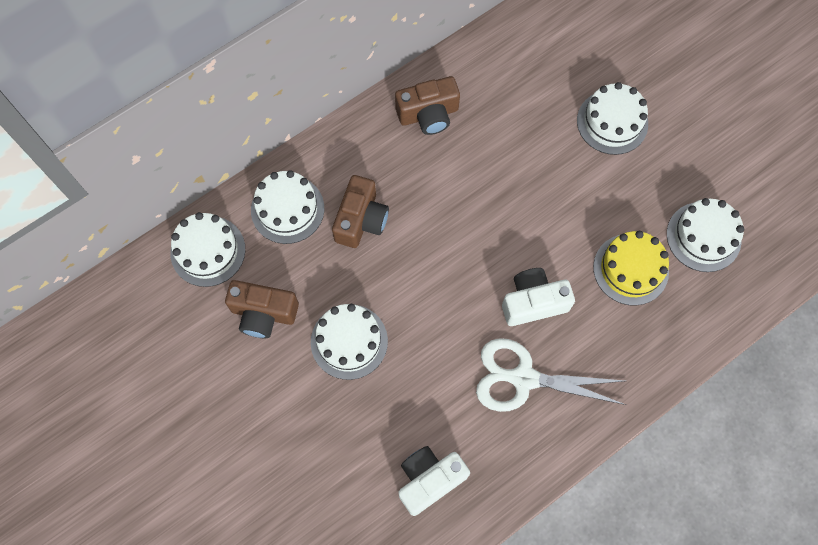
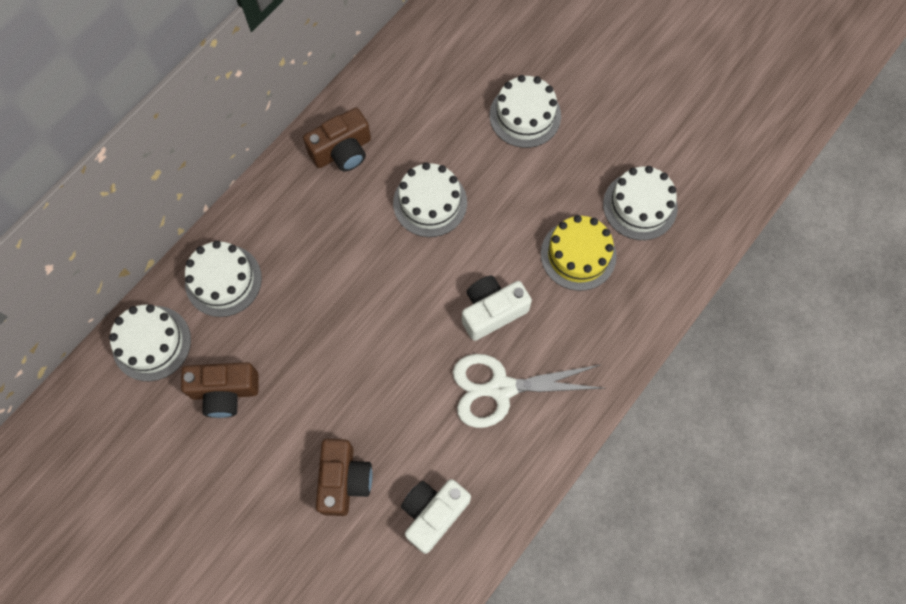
camera: 15 degrees left, 0 degrees up
white cake [311,304,388,380] -> white cake moved to [393,162,467,237]
brown camera [332,175,389,248] -> brown camera moved to [316,439,373,516]

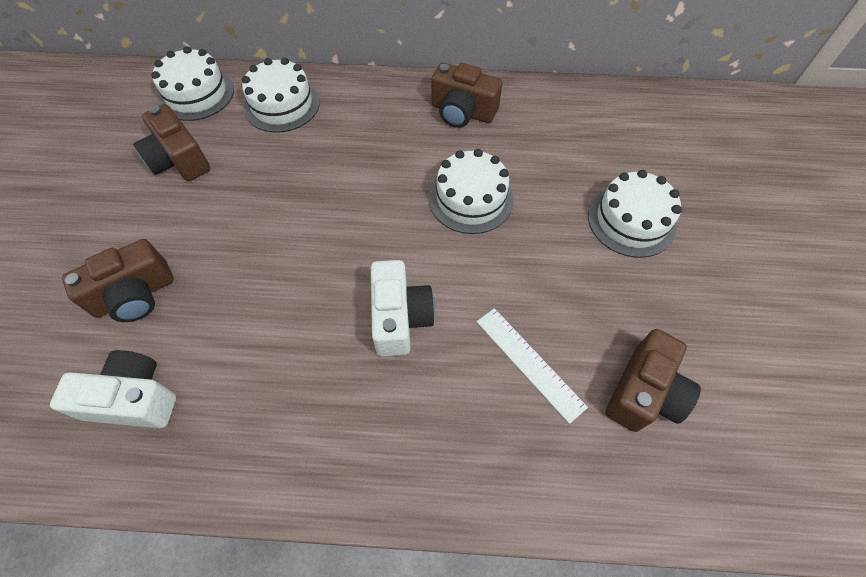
camera: 55 degrees right, 10 degrees down
white scissors [453,354,604,428] -> none
white camera [462,276,532,341] -> white camera turned 60 degrees clockwise [371,260,435,356]
yellow cake [541,215,617,291] -> white ruler [477,308,588,424]
white cake [603,166,678,240] -> brown camera [606,329,701,432]

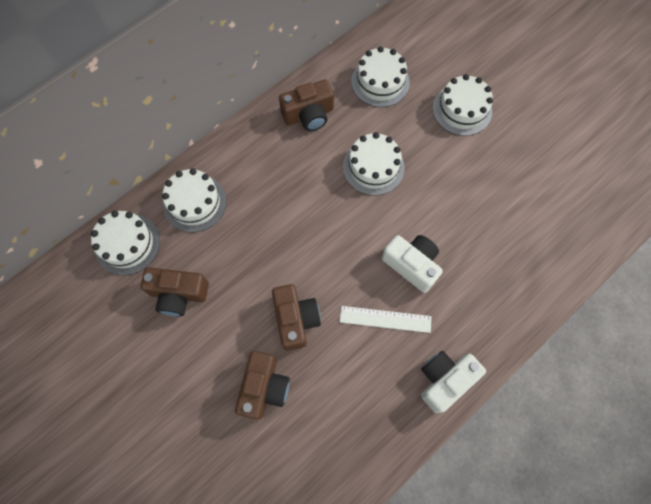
camera: 45 degrees left, 10 degrees up
white camera [50,350,177,428] -> white camera moved to [421,351,486,413]
white ruler [477,308,588,424] -> white ruler moved to [340,306,432,333]
brown camera [606,329,701,432] -> brown camera moved to [272,284,321,351]
none -> white cake [351,46,410,107]

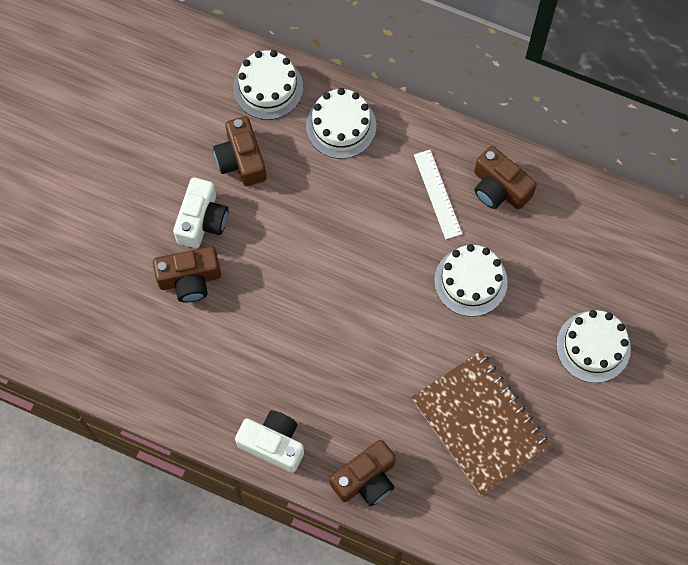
camera: 65 degrees right, 0 degrees up
brown camera [272,284,321,351] -> brown camera moved to [330,440,396,506]
white ruler [340,306,432,333] -> white ruler moved to [414,150,462,239]
white cake [351,46,410,107] -> none
white camera [382,235,443,293] -> white camera moved to [173,177,229,248]
none -> brown notebook [411,351,551,495]

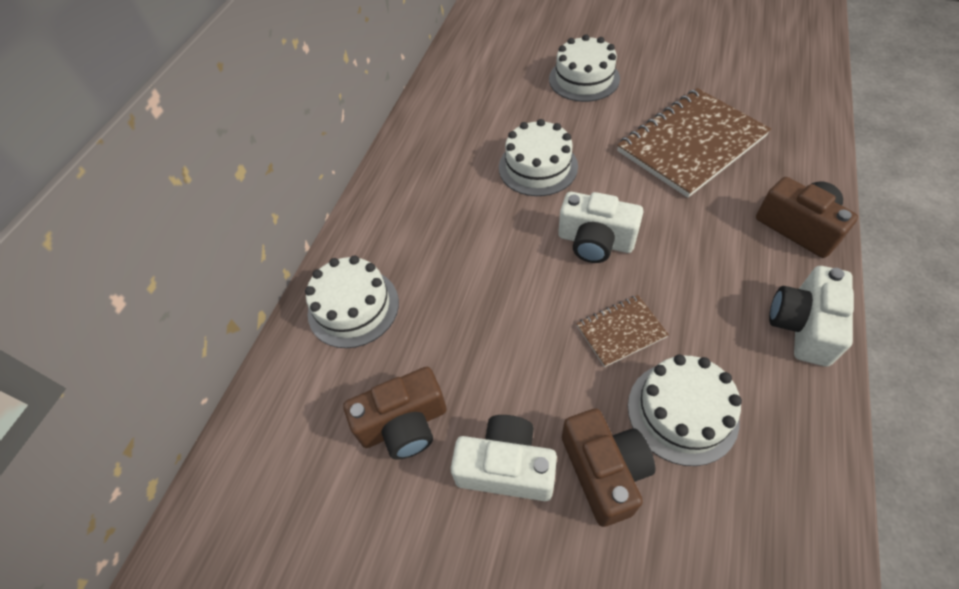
camera: 90 degrees left, 15 degrees down
white cake [233,50,303,120] -> white cake moved to [628,355,742,466]
white ruler [414,150,462,239] -> none
brown camera [474,146,537,210] -> none
none -> white camera [558,192,643,263]
none -> brown notebook [576,295,669,367]

